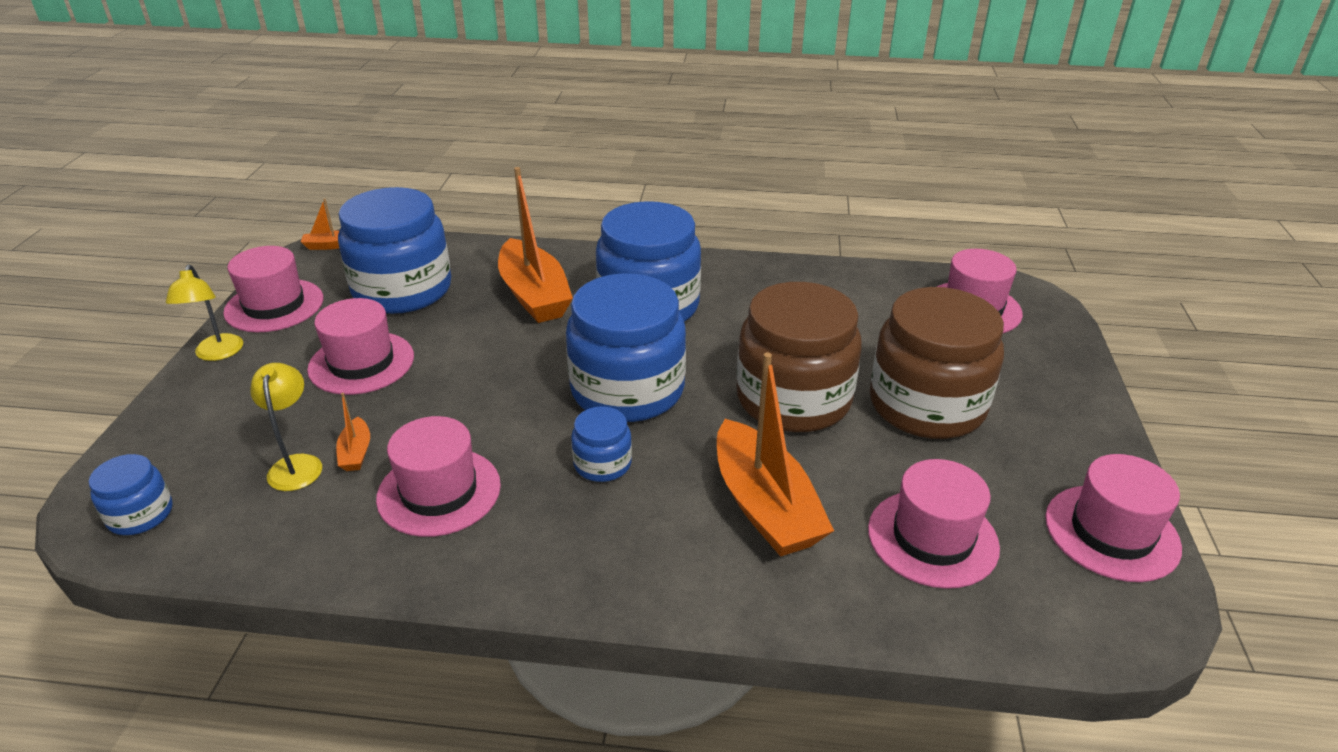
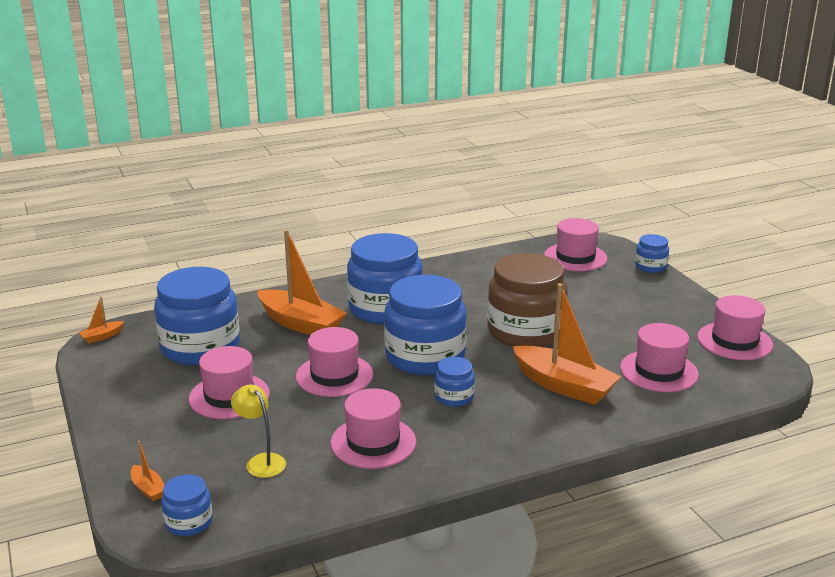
camera: 30 degrees left, 10 degrees down
yellow lamp [166,264,243,361] -> none
pink hat [223,246,323,332] -> pink hat moved to [296,327,373,397]
orange boat [336,393,370,471] -> orange boat moved to [131,441,165,501]
brown jar [870,287,1004,439] -> none
none -> blue jar [635,234,669,273]

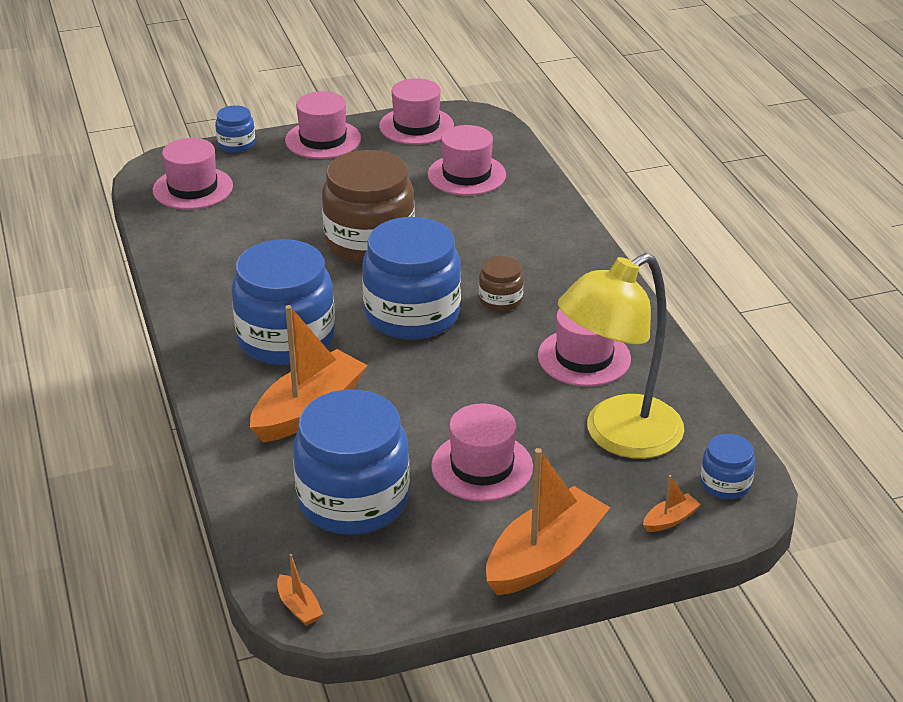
camera: 85 degrees left, 10 degrees up
yellow lamp [231,384,286,478] -> yellow lamp [558,253,684,459], size x2.20
pink hat [296,327,373,397] -> pink hat moved to [285,91,361,159]
blue jar [434,357,475,407] -> brown jar [479,256,524,312]
orange boat [512,283,621,405] -> orange boat moved to [486,448,610,595]

